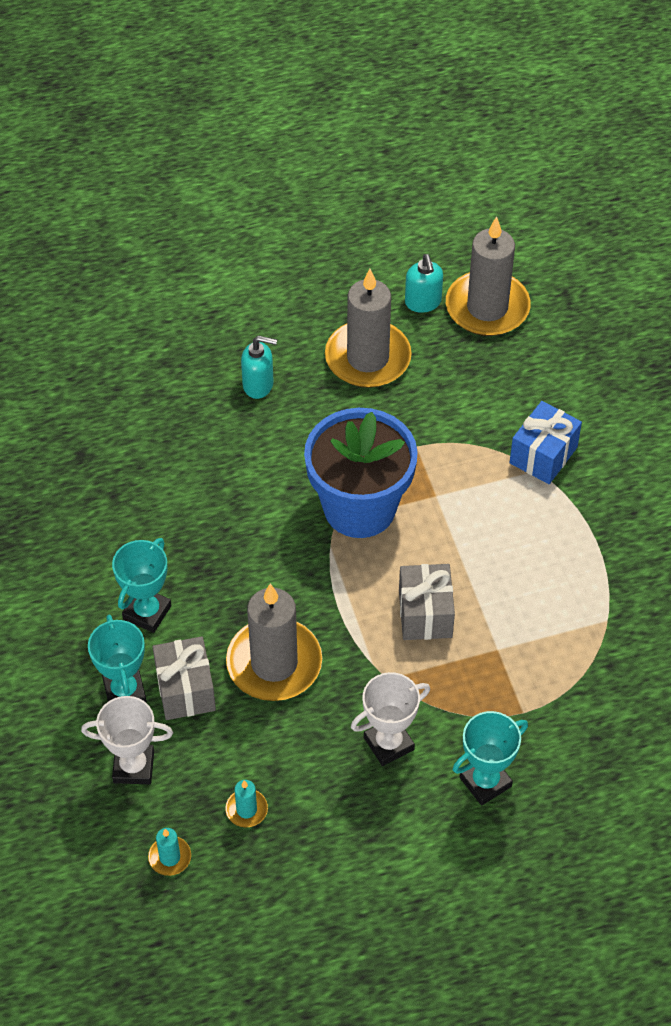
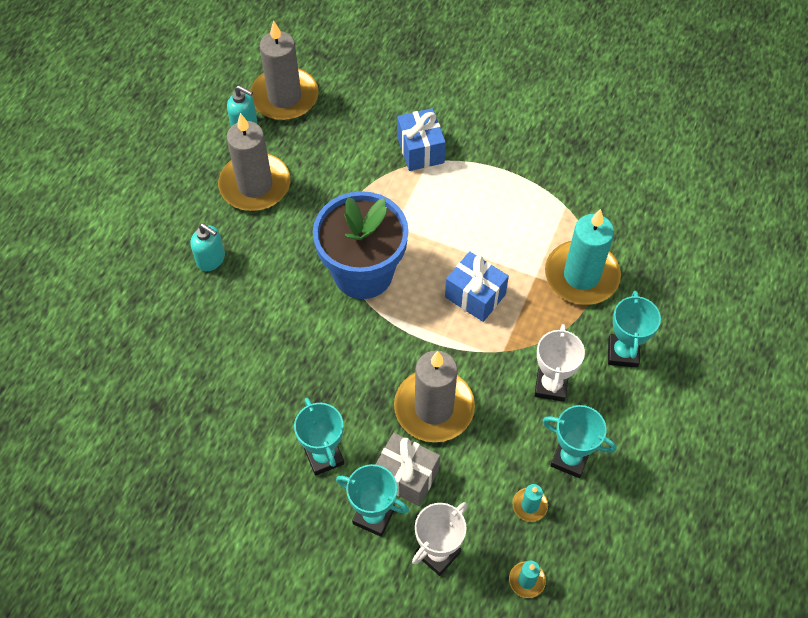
camera: 50 degrees left, 5 degrees up
turquoise soap dispenser [241,336,277,399] -> turquoise soap dispenser turned 75 degrees clockwise [190,223,225,271]
grey gift [399,564,455,640] -> blue gift [445,251,509,322]
none -> turquoise trophy [542,405,616,478]
none -> turquoise candle [545,209,621,305]

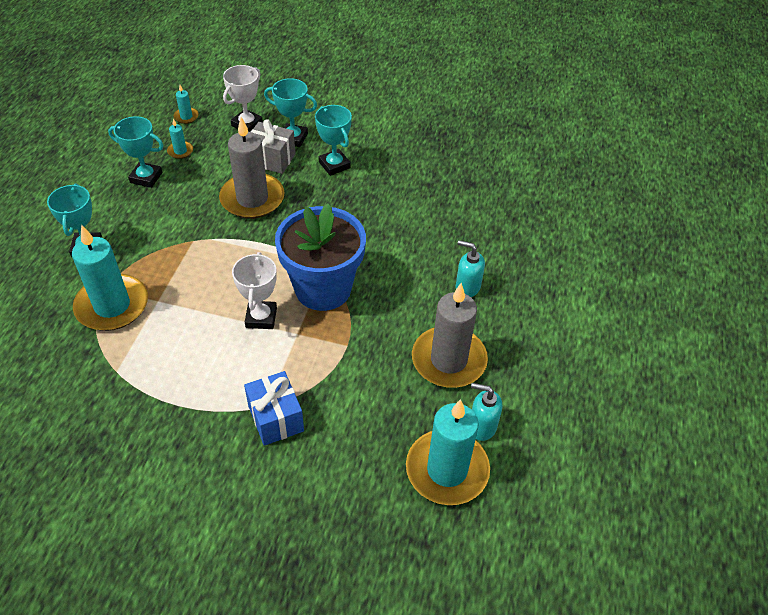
camera: 170 degrees right, 10 degrees down
grey candle [250,20,319,121] -> turquoise candle [406,399,490,505]
blue gift [445,251,509,322] -> none
white trophy [534,324,585,402] -> white trophy moved to [232,252,277,329]

